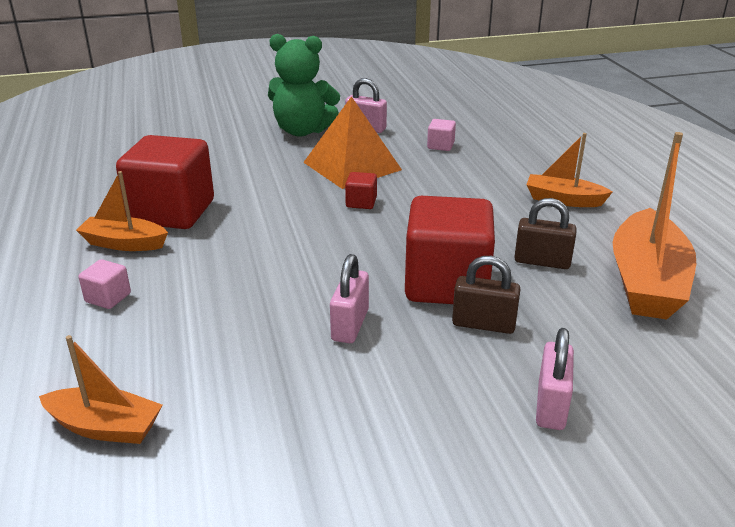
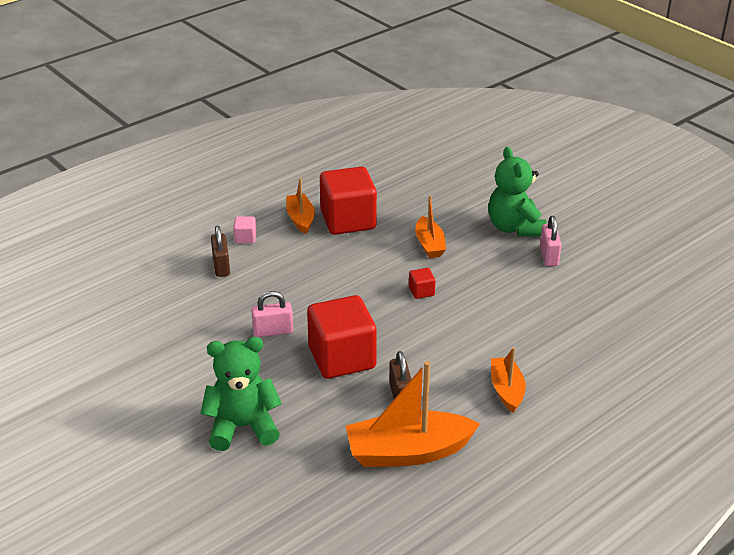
camera: 65 degrees right, 5 degrees up
orange boat [39,335,163,444] -> orange boat moved to [415,195,446,258]
orange pyramid [303,96,402,189] -> none
pink cube [427,119,456,151] -> none
brown padlock [452,256,521,334] -> brown padlock moved to [211,226,230,277]
pink padlock [536,328,574,430] -> green teddy bear [200,337,282,451]

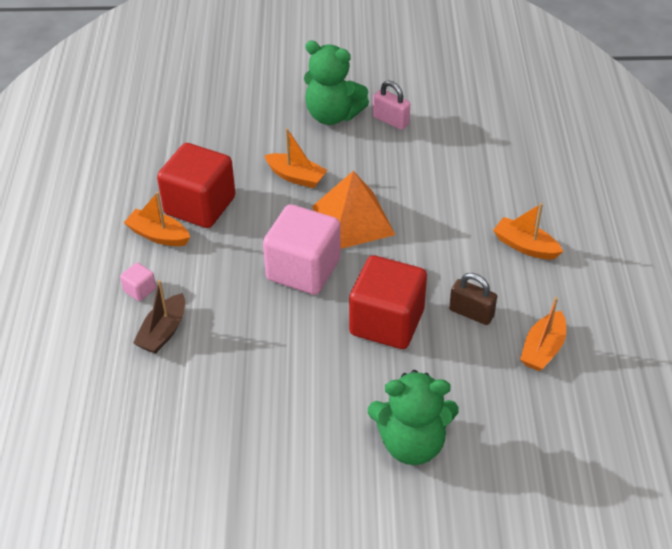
camera: 50 degrees left, 10 degrees up
green teddy bear [200,337,282,451] -> green teddy bear turned 120 degrees counterclockwise [368,370,459,465]
brown padlock [211,226,230,277] -> brown boat [133,280,185,354]
pink padlock [251,291,293,337] -> none
orange boat [346,361,480,467] -> orange boat [520,297,566,371], size x0.58
red cube [409,268,435,299] -> orange pyramid [312,171,395,249]
none -> pink cube [263,204,341,295]

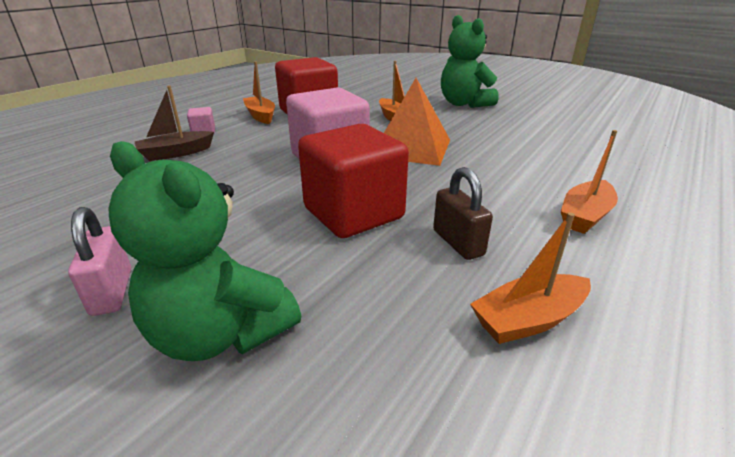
camera: 35 degrees right, 15 degrees down
pink padlock [373,81,410,130] -> pink padlock moved to [68,207,131,316]
orange boat [493,203,563,259] -> orange boat turned 120 degrees counterclockwise [561,130,618,234]

